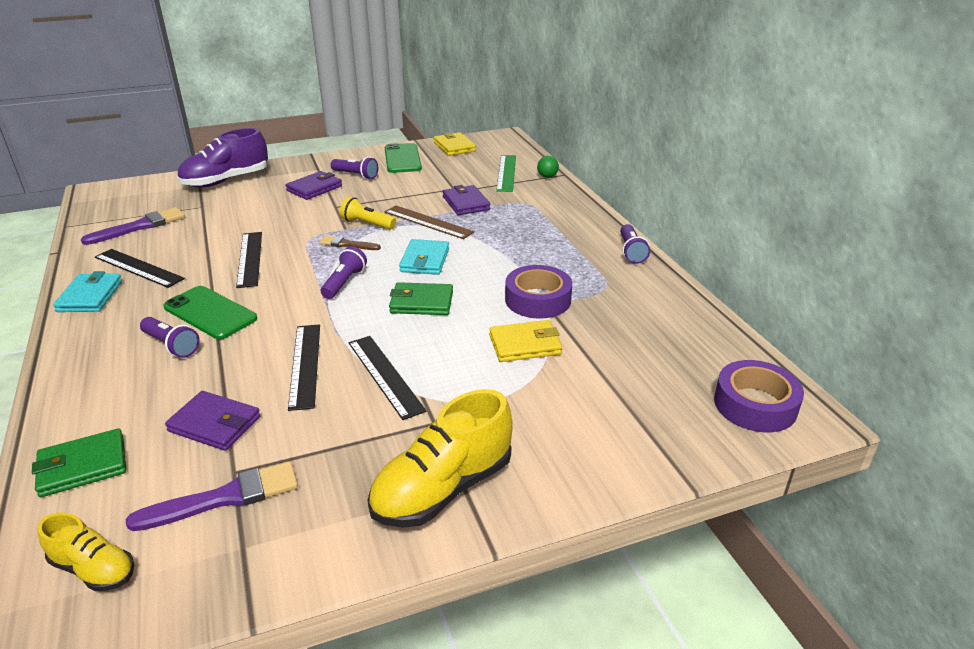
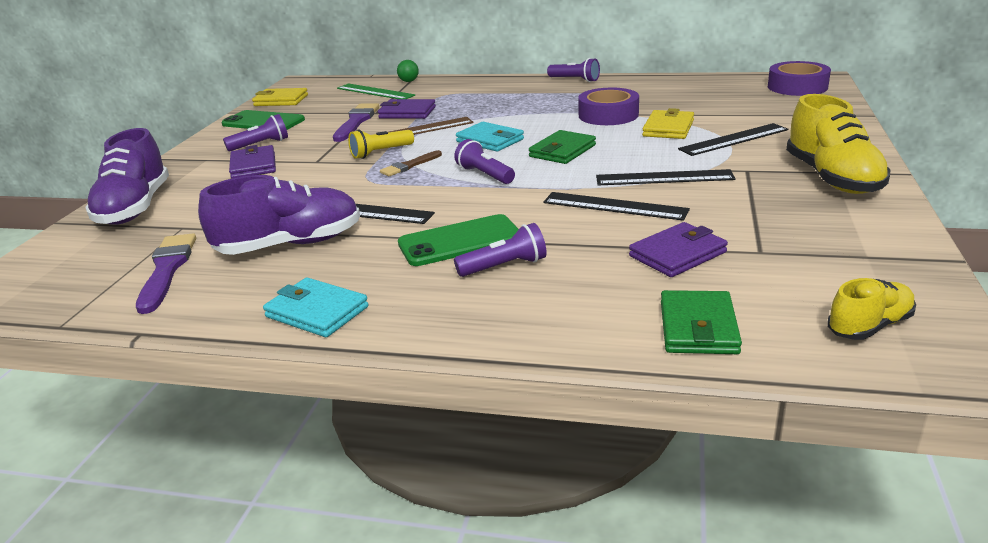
camera: 55 degrees left, 5 degrees down
black ruler [95,249,185,288] -> black ruler moved to [678,123,788,156]
purple brush [126,462,298,531] -> purple brush moved to [333,103,379,142]
none -> purple shoe [198,175,360,255]

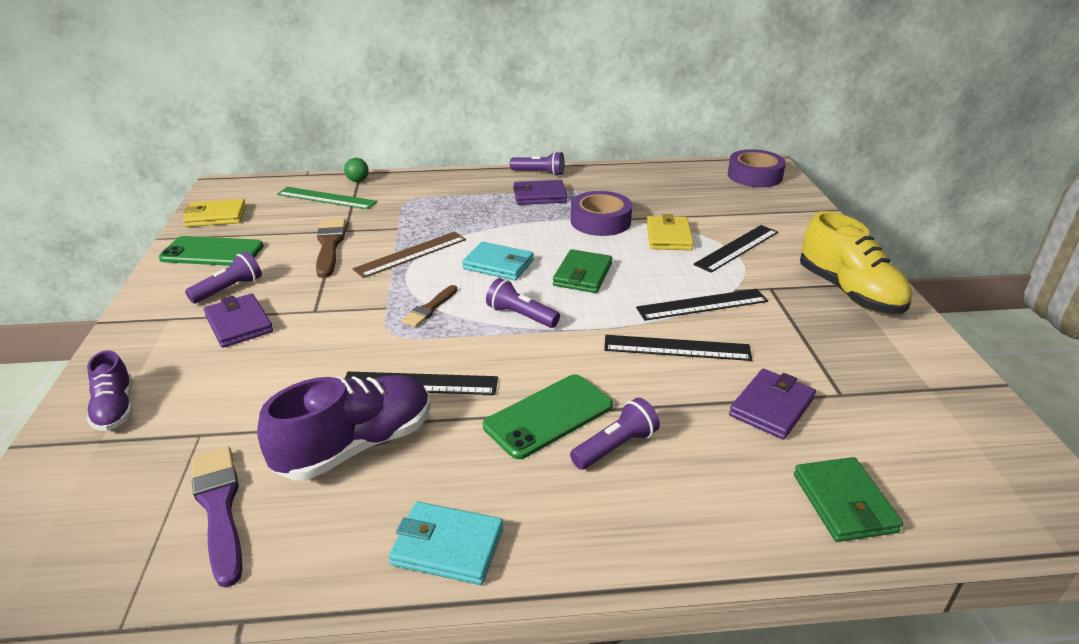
camera: 20 degrees left, 5 degrees up
purple shoe [85,128,169,225] -> purple shoe [87,350,133,431], size x0.56
purple brush [333,103,379,142] -> brown brush [316,218,346,278]
yellow flashlight [348,130,414,159] -> none
purple wallet [378,99,436,119] -> purple wallet moved to [513,180,567,205]
yellow shoe [827,278,916,340] -> none

